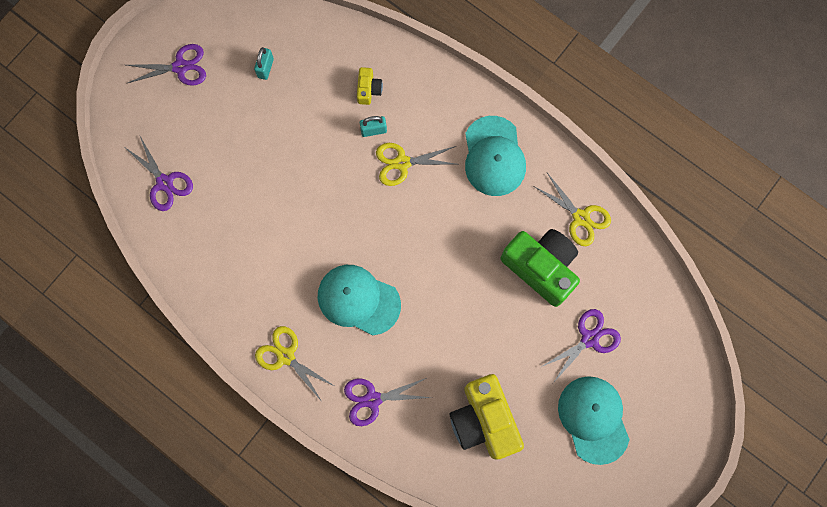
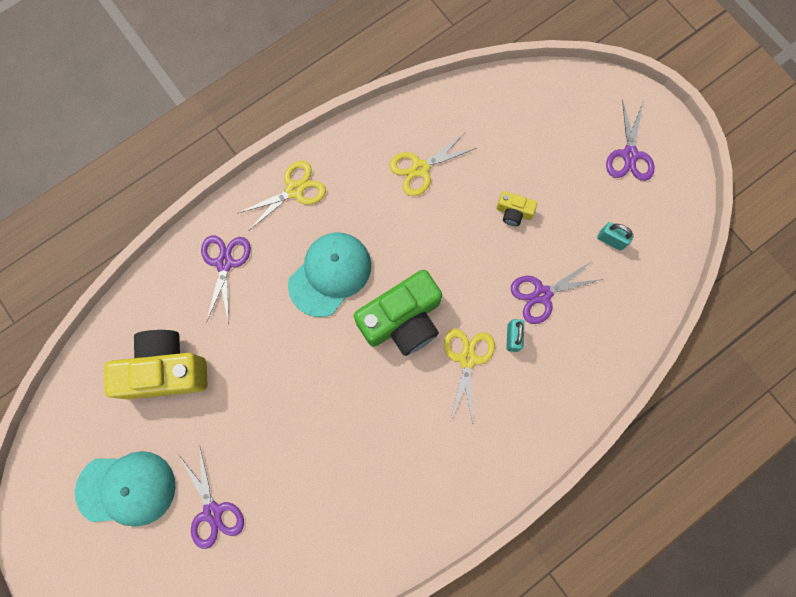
camera: 105 degrees right, 0 degrees up
purple scissors [126,136,193,211] -> purple scissors moved to [511,261,603,324]
yellow camera [357,67,383,105] -> yellow camera moved to [496,191,537,226]
turquoise cap [465,116,526,196] -> none
green camera [500,229,580,307] -> green camera moved to [354,270,442,356]
yellow scissors [534,173,611,246] -> yellow scissors moved to [389,132,477,196]

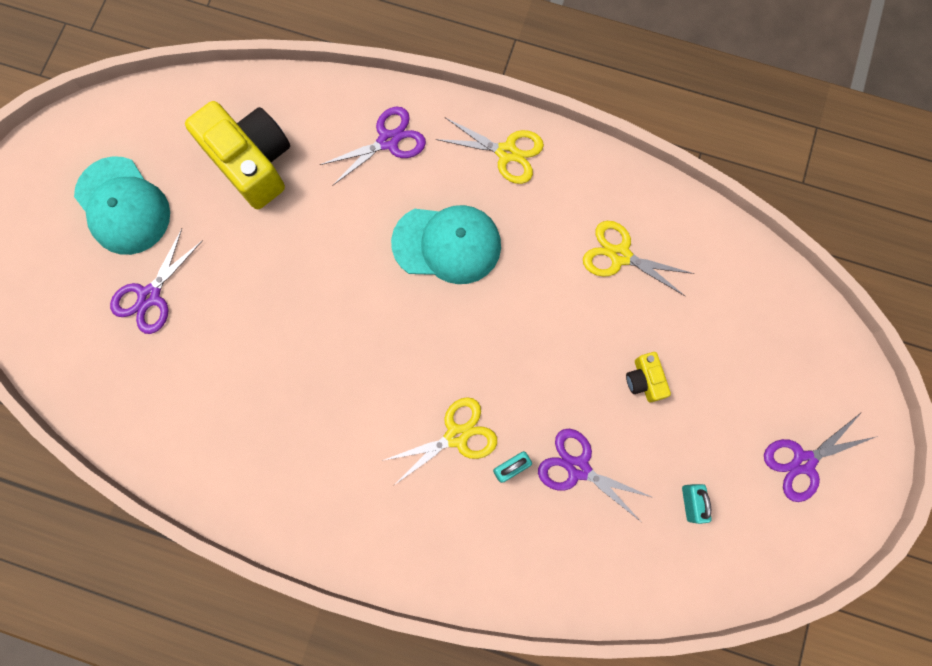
camera: 55 degrees right, 0 degrees up
green camera [354,270,442,356] -> none

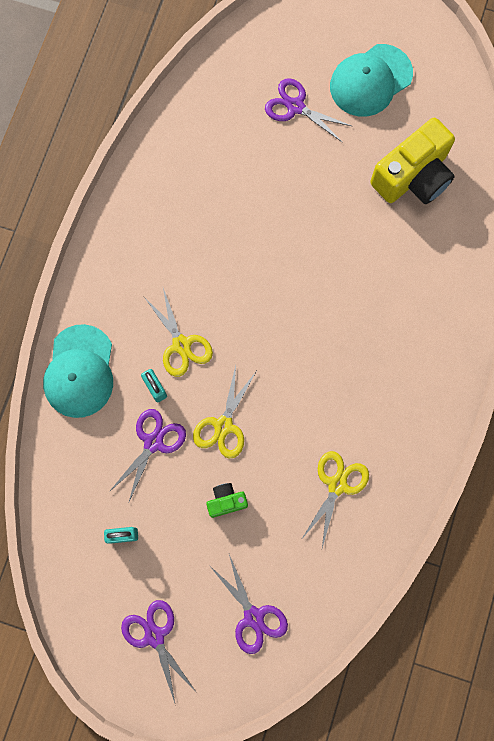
camera: 90 degrees right, 0 degrees up
purple scissors [320,107,426,186] -> purple scissors moved to [210,554,288,654]
turquoise cap [391,205,501,284] -> turquoise cap moved to [43,324,113,418]
yellow scissors [436,117,544,184] -> yellow scissors moved to [193,365,256,459]
yellow camera [626,352,671,402] -> green camera [206,483,248,518]

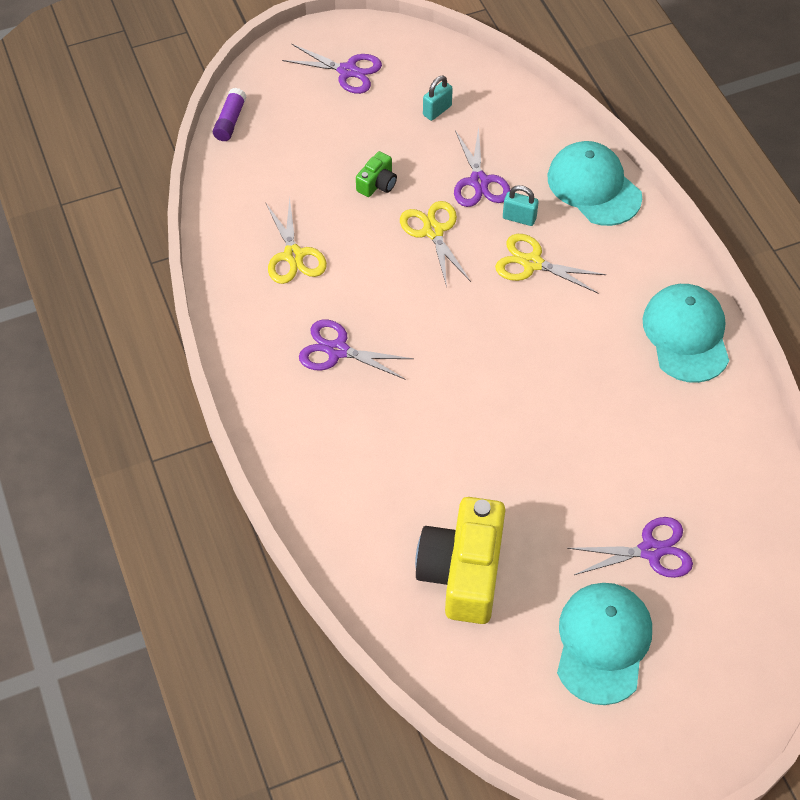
camera: 140 degrees right, 20 degrees down
purple scissors [210,554,288,654] -> purple scissors moved to [299,320,414,380]
none -> purple glue stick [213,88,247,141]
none -> turquoise cap [643,284,729,383]

